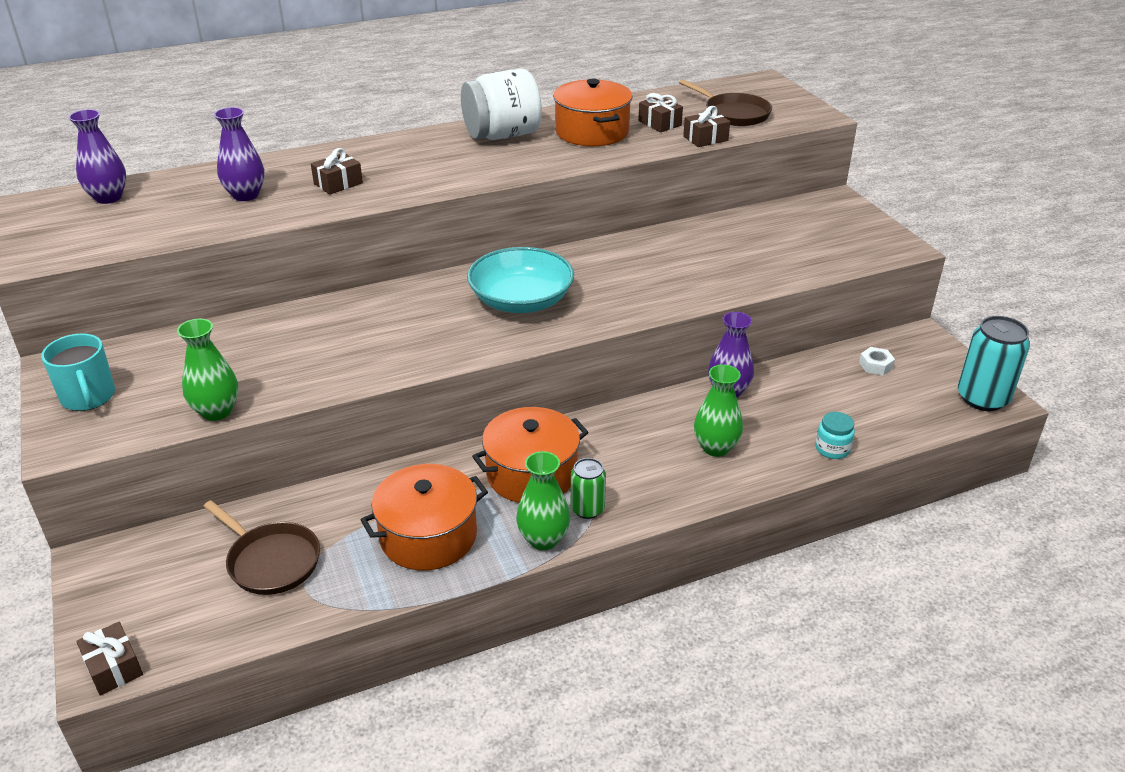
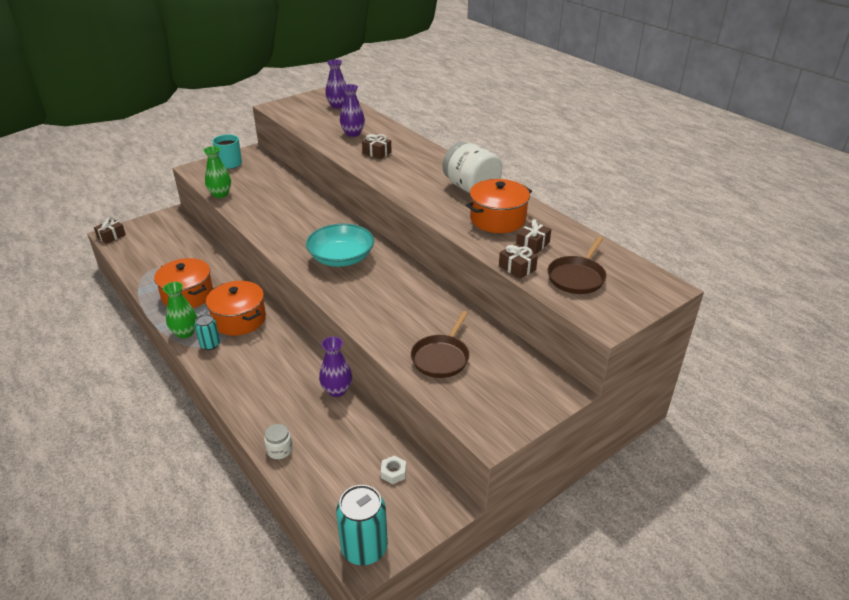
camera: 75 degrees right, 0 degrees up
brown pan [203,500,320,595] -> brown pan moved to [411,311,469,378]
green can [571,458,606,519] -> turquoise can [195,314,220,350]
green vase [694,364,743,457] -> none
turquoise jar [815,412,855,459] -> white jar [264,424,293,459]

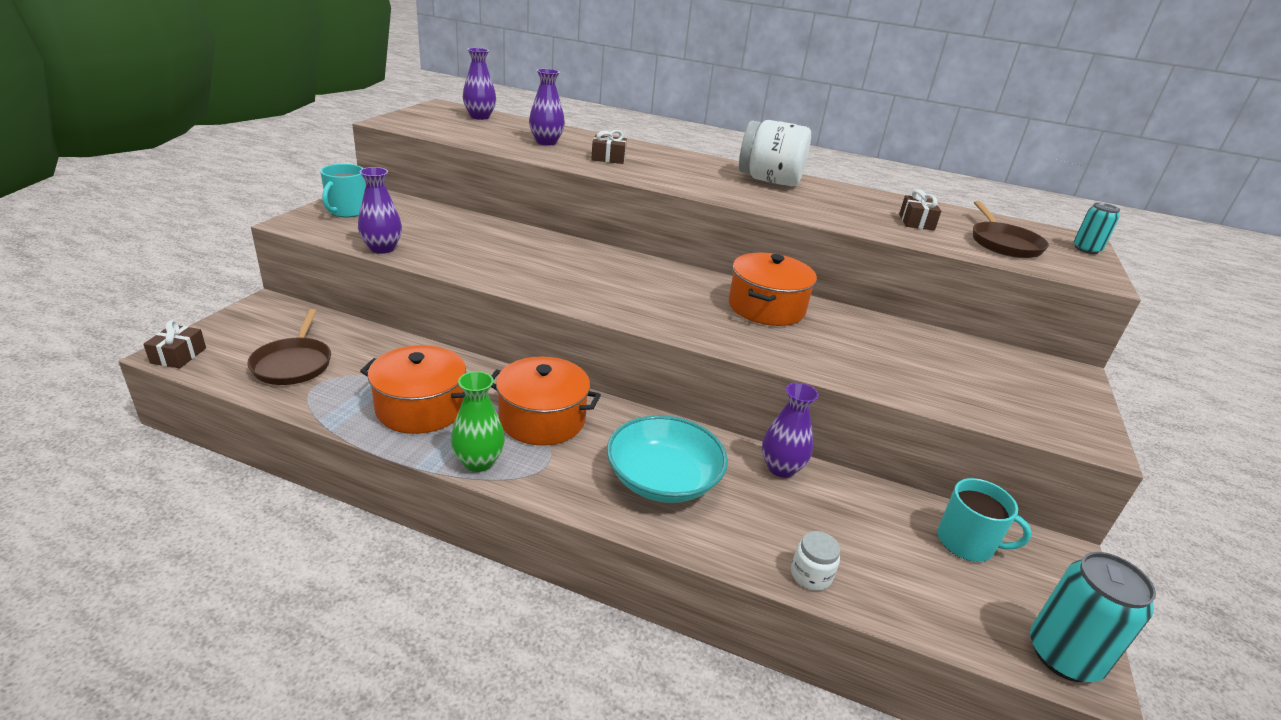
camera: 35 degrees left, 5 degrees down
turquoise can [195,314,220,350] -> turquoise can moved to [1074,202,1120,254]
green vase [203,146,231,198] -> purple vase [358,167,402,254]
turquoise bowl [306,223,374,267] -> turquoise bowl moved to [607,415,728,503]
white nut [381,455,406,484] -> turquoise mug [937,478,1032,562]
brown pan [411,311,469,378] -> brown pan moved to [247,309,331,385]
orange pot [466,179,532,233] -> orange pot moved to [729,253,817,326]
brown gift [499,244,538,279] -> none

